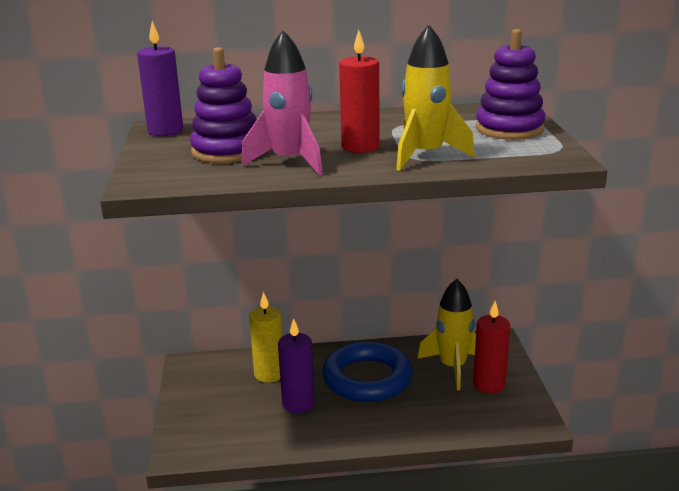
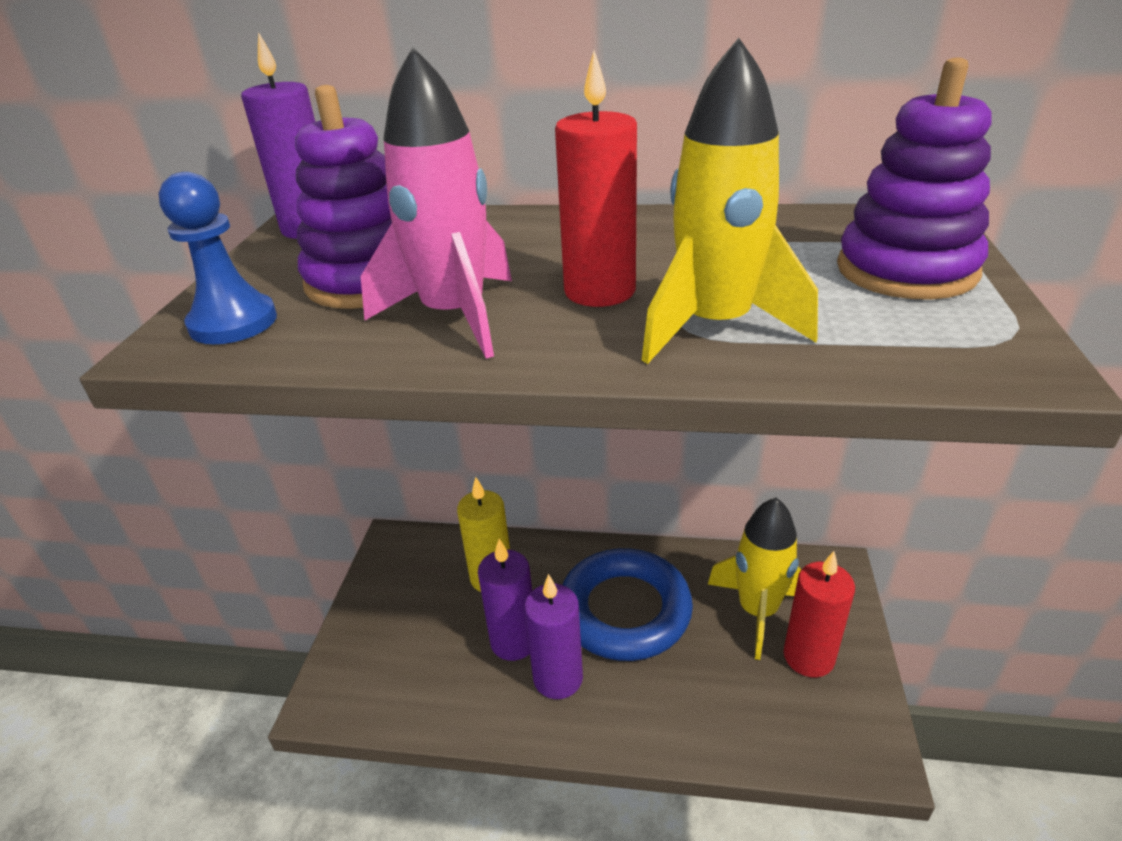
camera: 15 degrees right, 10 degrees up
none -> blue pawn [159,172,277,344]
none -> purple candle [524,574,583,699]

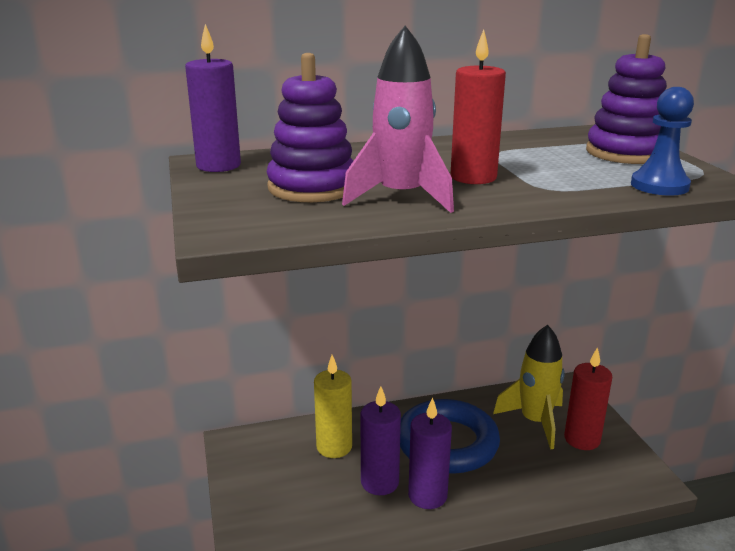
camera: 25 degrees left, 10 degrees down
blue pawn [159,172,277,344] -> blue pawn moved to [631,87,694,195]
yellow rocket [641,38,818,364] -> none

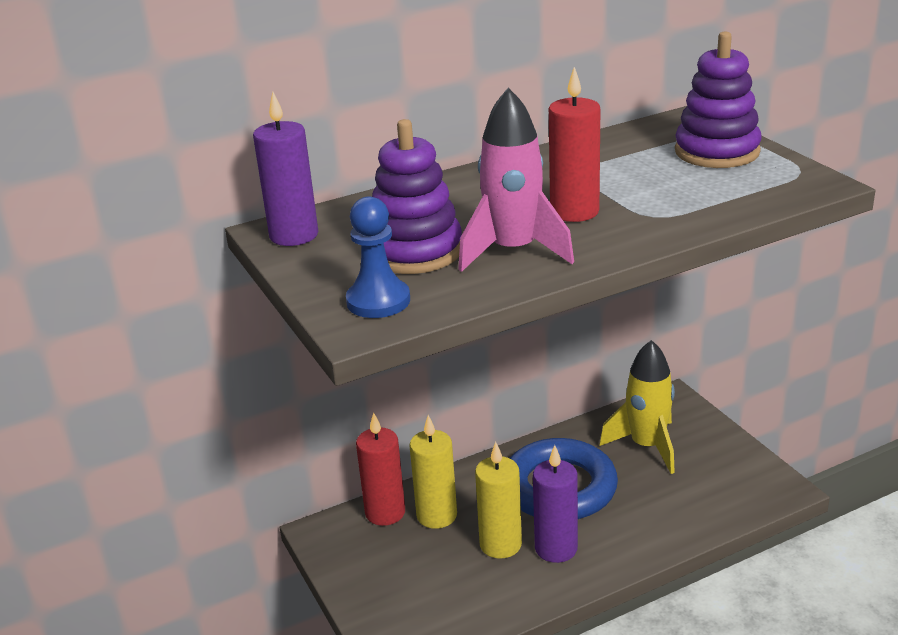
camera: 10 degrees left, 5 degrees up
purple candle [360,386,401,495] -> yellow candle [475,442,522,559]
red candle [564,347,612,450] -> red candle moved to [356,413,405,526]
blue pawn [631,87,694,195] -> blue pawn moved to [346,196,410,318]

